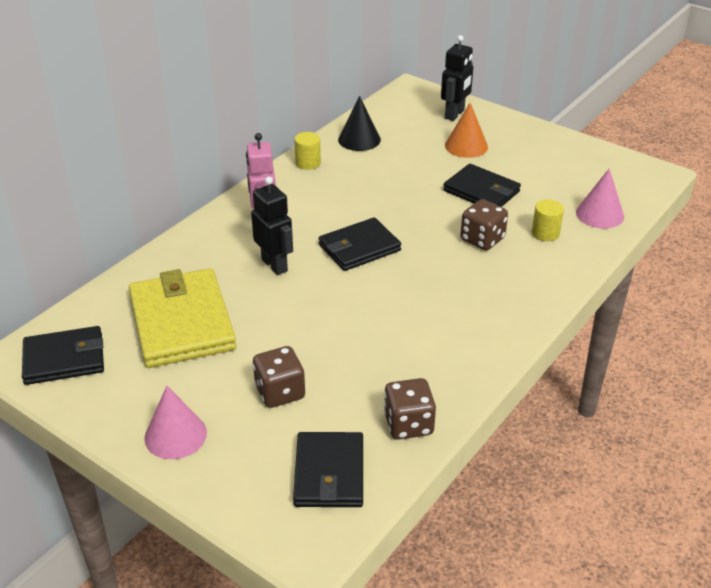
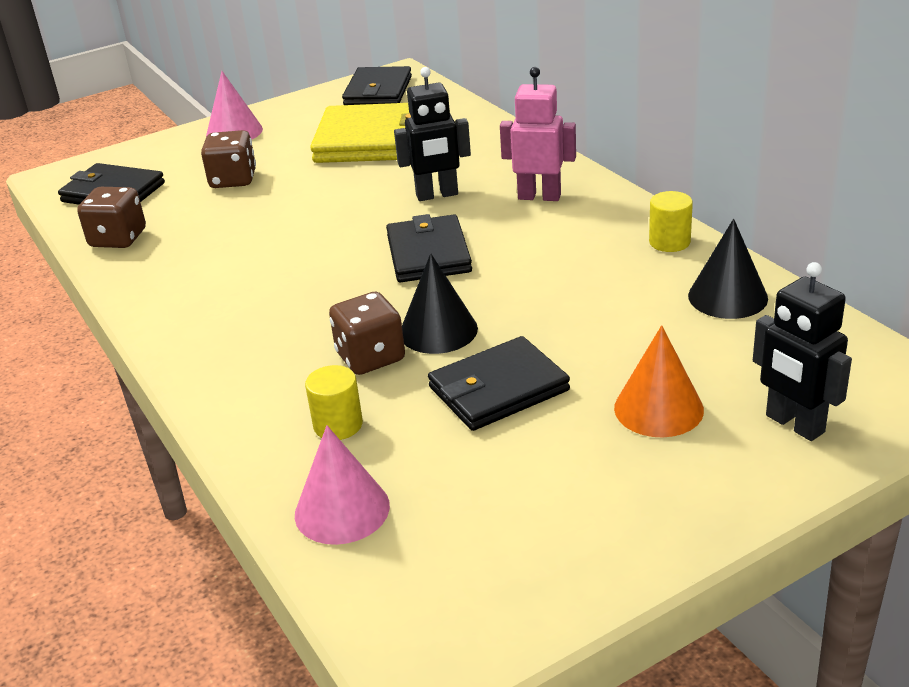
camera: 115 degrees right, 5 degrees down
none -> black cone [402,253,478,354]

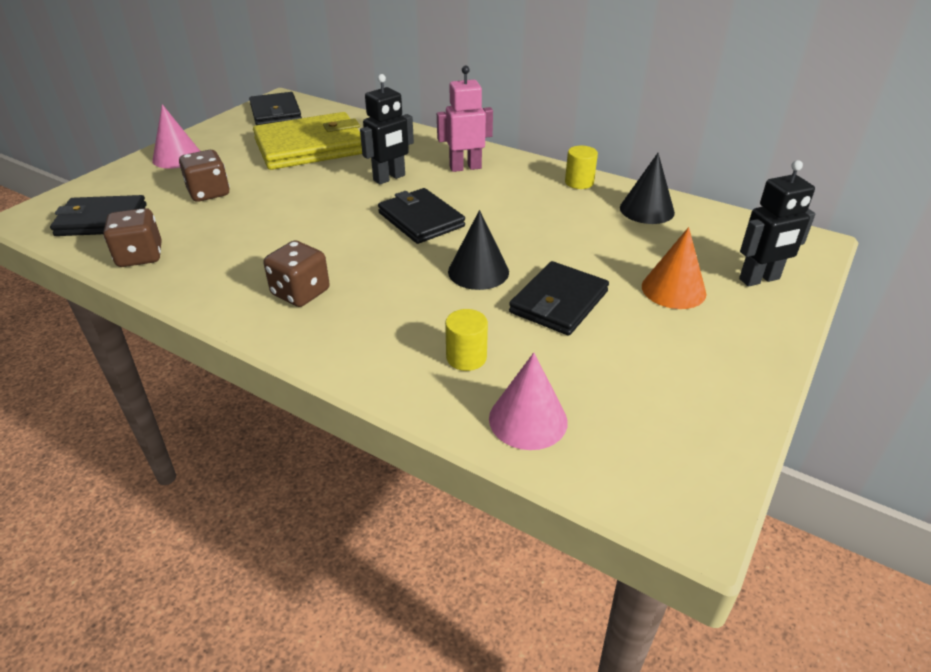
camera: 30 degrees left, 5 degrees up
brown dice [329,292,405,375] -> brown dice moved to [264,240,330,307]
black robot [753,262,852,441] -> black robot turned 45 degrees counterclockwise [739,160,815,287]

